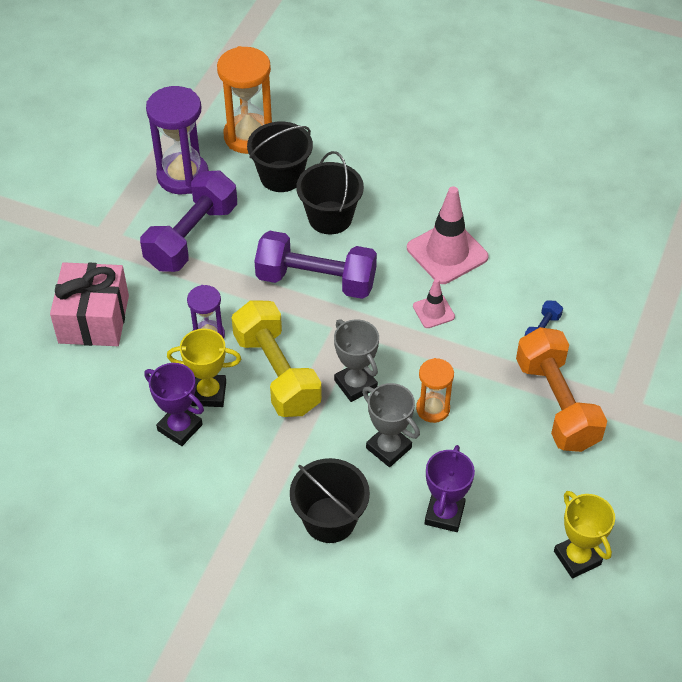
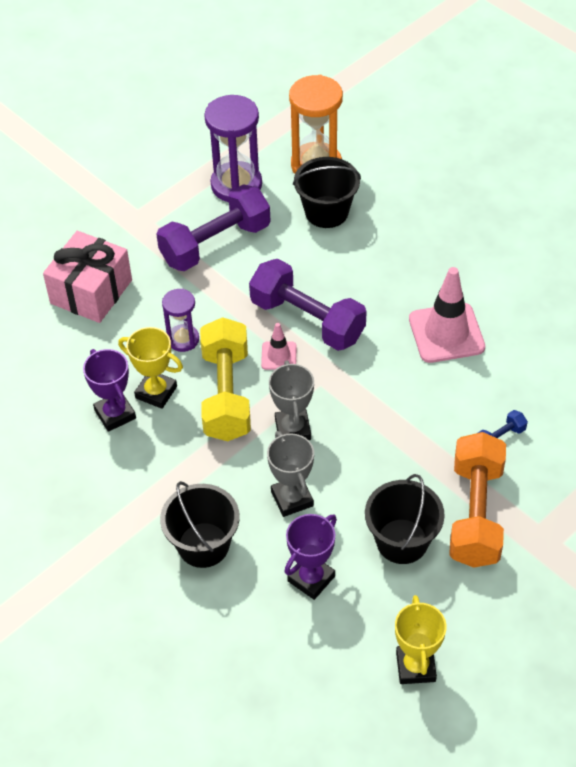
camera: 25 degrees right, 0 degrees up
black bucket [296,151,364,234] -> black bucket moved to [365,474,445,564]
pink traffic cone [413,279,455,328] -> pink traffic cone moved to [261,323,297,370]
orange hourglass [416,358,454,423] -> none

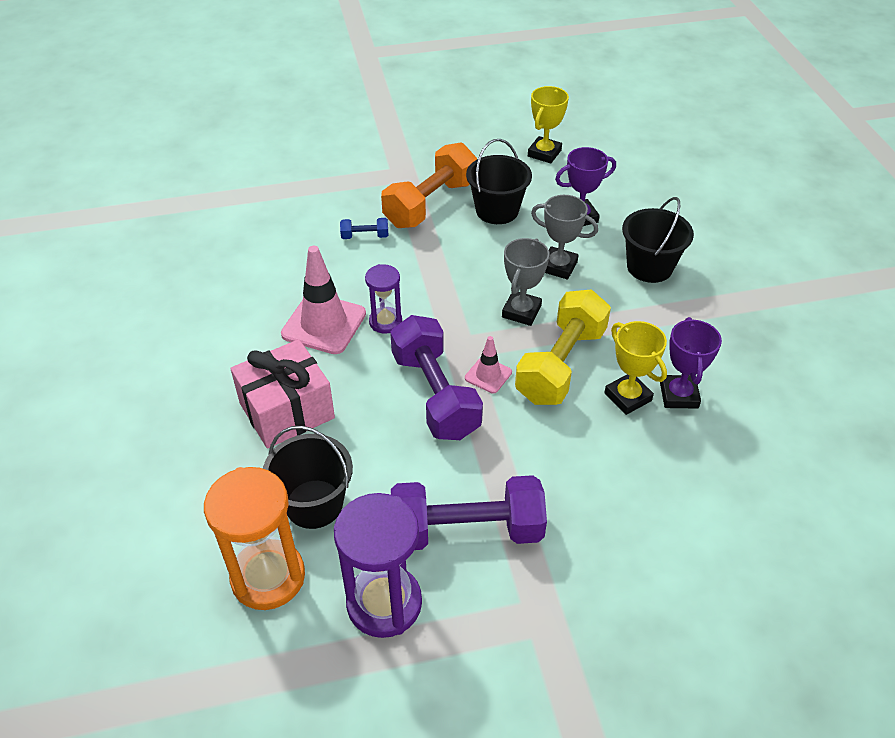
camera: 150 degrees left, 5 degrees down
pink gift [43,231,132,323] -> pink gift moved to [230,339,335,449]
purple hourglass [162,289,199,352] -> purple hourglass moved to [365,264,402,334]
grey trophy [267,431,314,517] -> grey trophy turned 75 degrees counterclockwise [531,195,598,280]

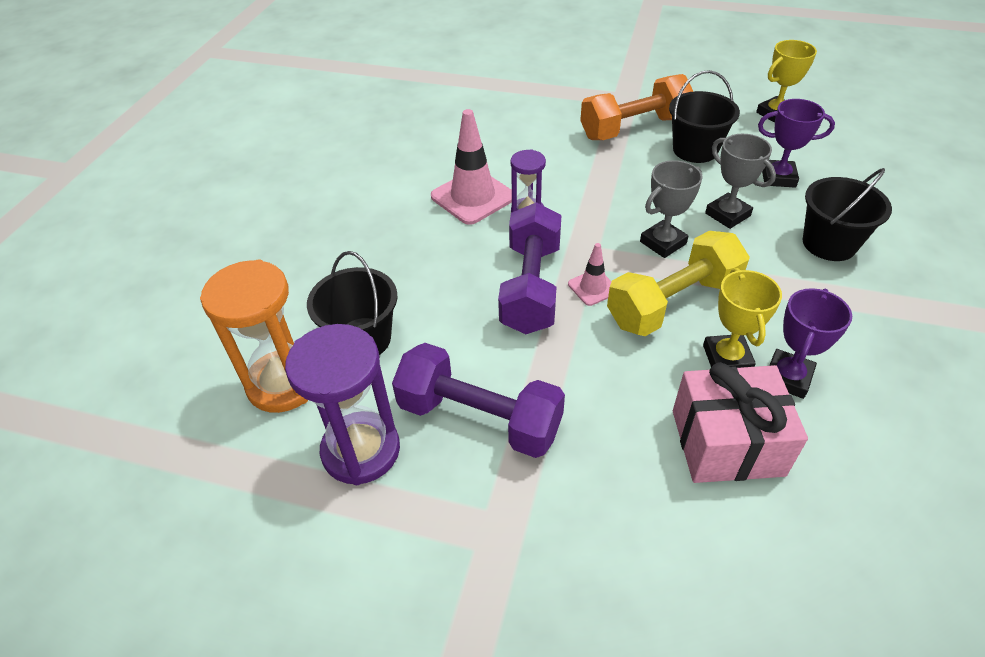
camera: 30 degrees right, 0 degrees up
pink gift [230,339,335,449] -> pink gift moved to [673,362,808,483]
blue dumbbell [340,218,388,239] -> none

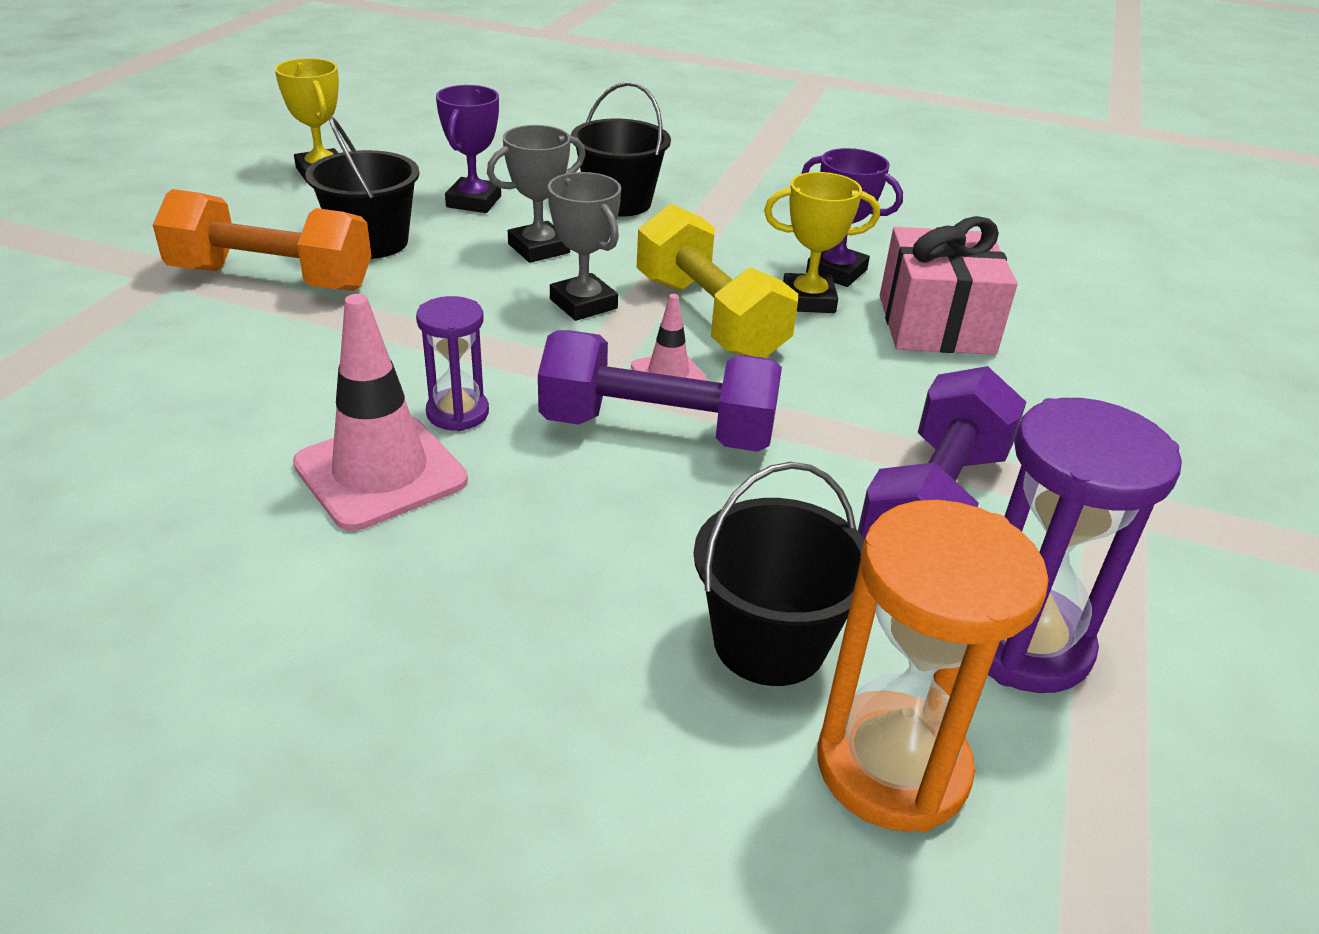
camera: 90 degrees left, 10 degrees down
orange dumbbell [580,74,693,140] -> orange dumbbell turned 60 degrees counterclockwise [153,189,371,291]

